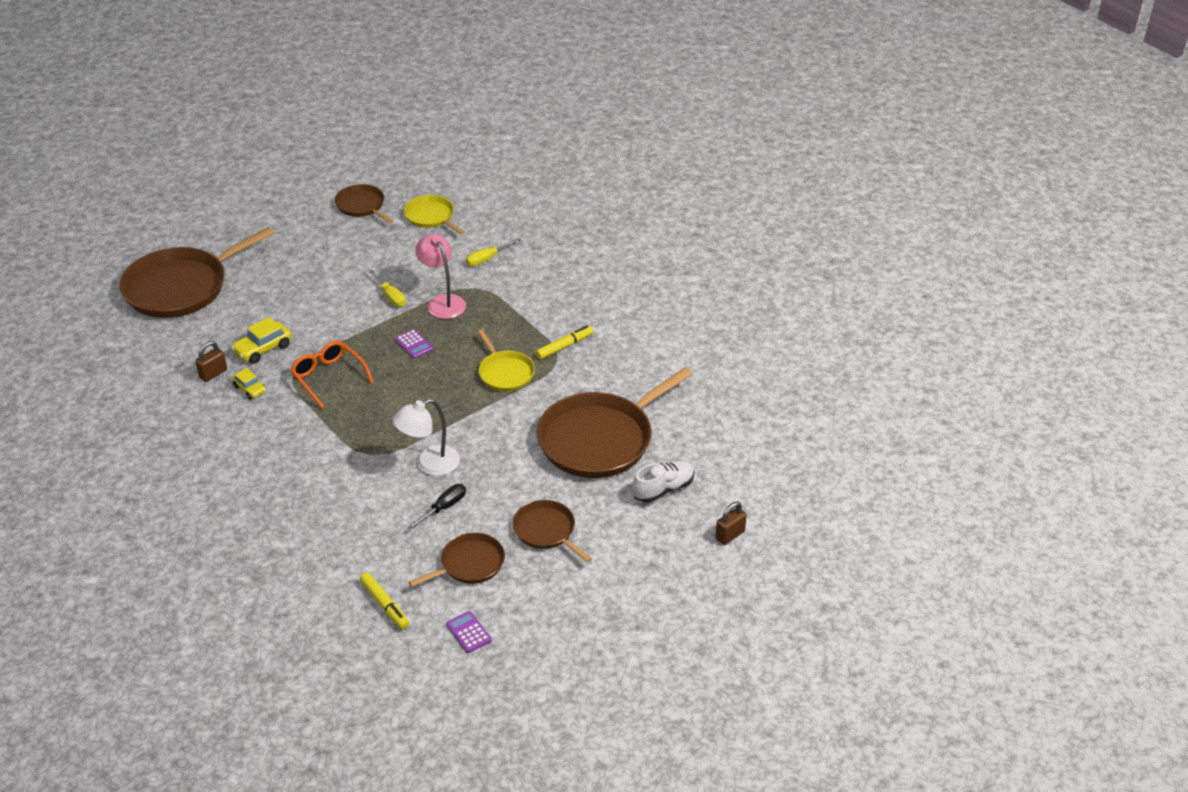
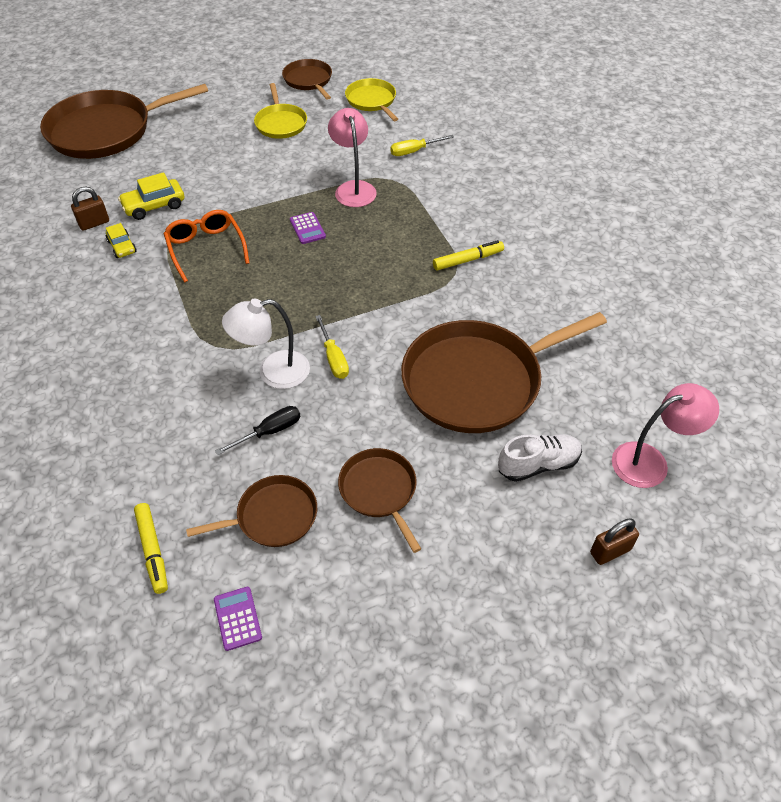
camera: 15 degrees right, 10 degrees up
yellow screwdriver [369,269,405,307] -> yellow screwdriver moved to [315,315,349,379]
yellow pan [478,330,535,391] -> yellow pan moved to [254,83,307,139]
none -> pink lamp [612,383,719,488]

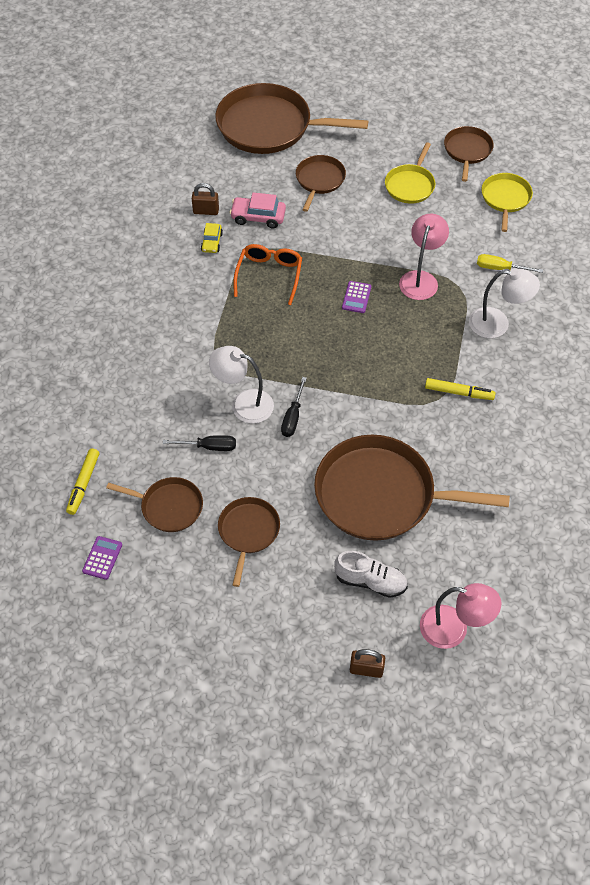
camera: 35 degrees right, 5 degrees up
yellow car [118,172,184,220] -> pink car [230,192,286,228]
yellow screwdriver [315,315,349,379] -> black screwdriver [281,377,307,437]
none -> brown pan [296,155,346,212]
none -> white lamp [469,268,540,338]

